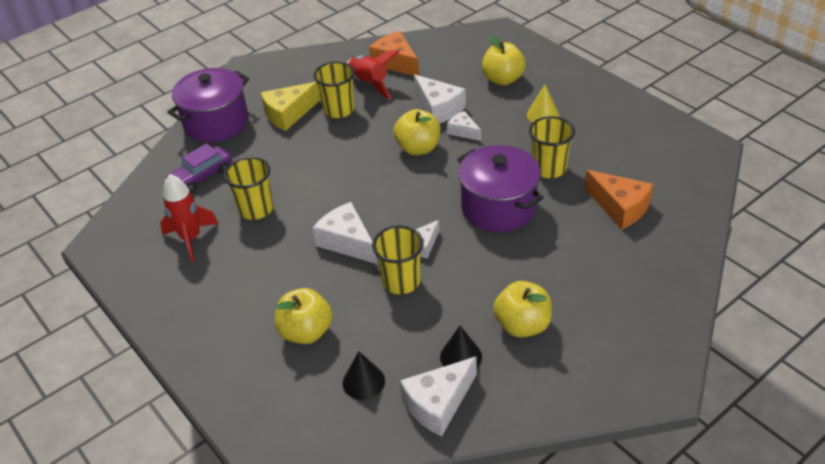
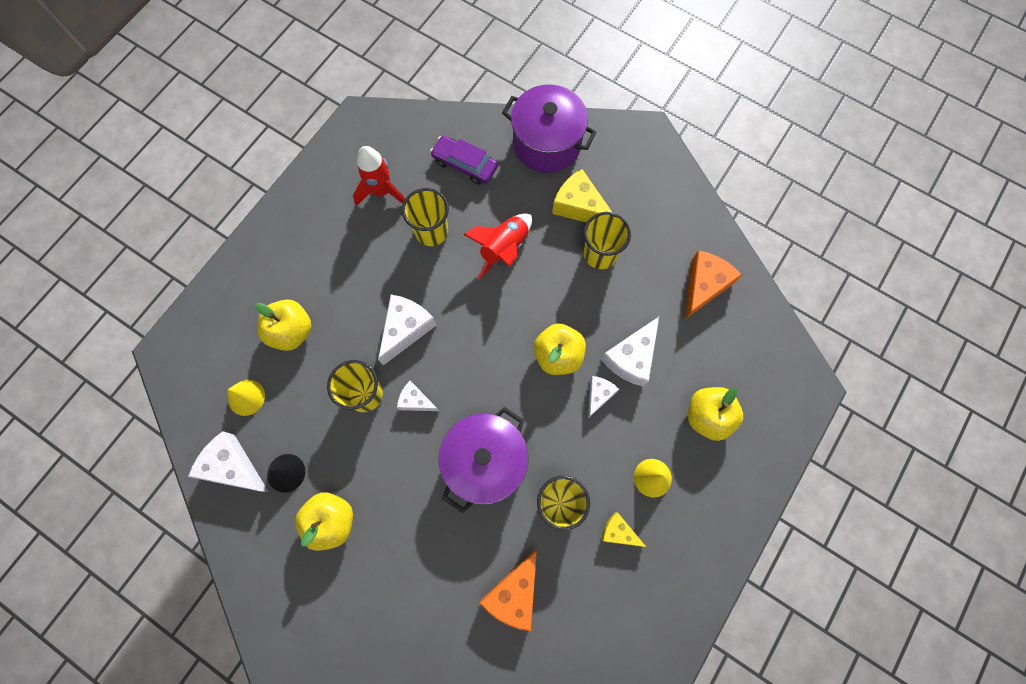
camera: 70 degrees right, 30 degrees up
black cone [343,351,385,400] -> yellow cone [228,380,265,416]
red rocket [347,50,400,99] -> red rocket moved to [463,214,532,280]
none -> yellow cheese [601,512,646,547]

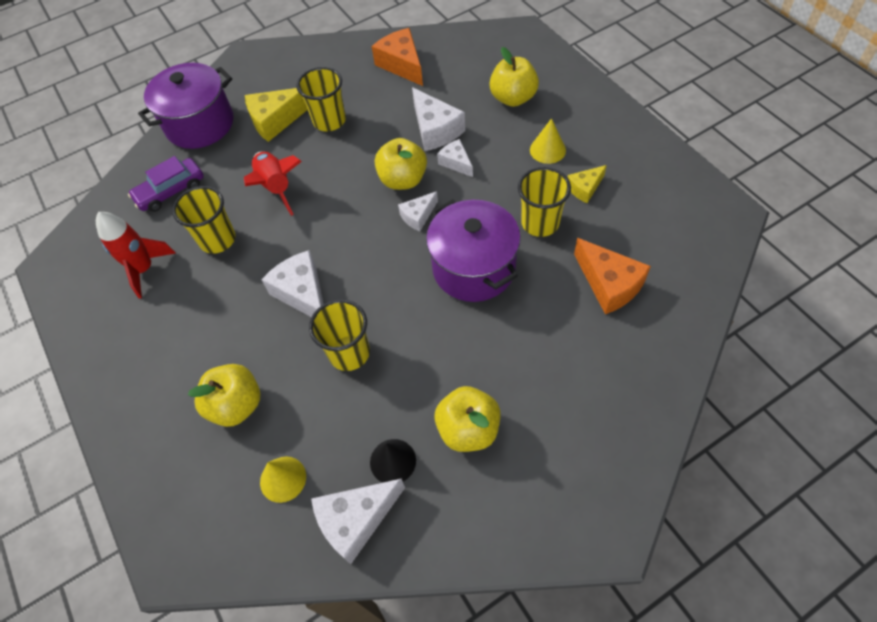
camera: 60 degrees left, 15 degrees down
white cheese [397,381,439,411] -> white cheese moved to [398,191,438,231]

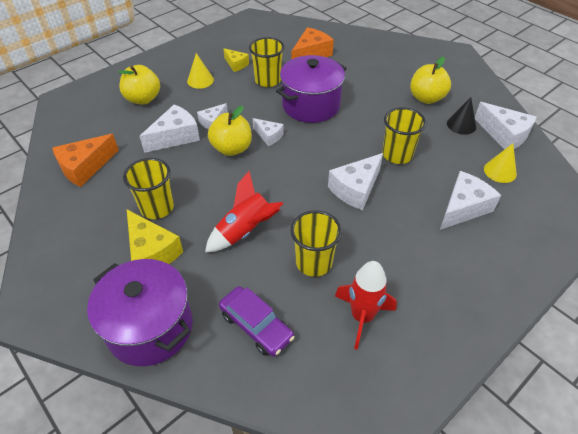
camera: 105 degrees left, 10 degrees down
yellow apple [188,364,260,427] -> white cheese [440,171,501,230]

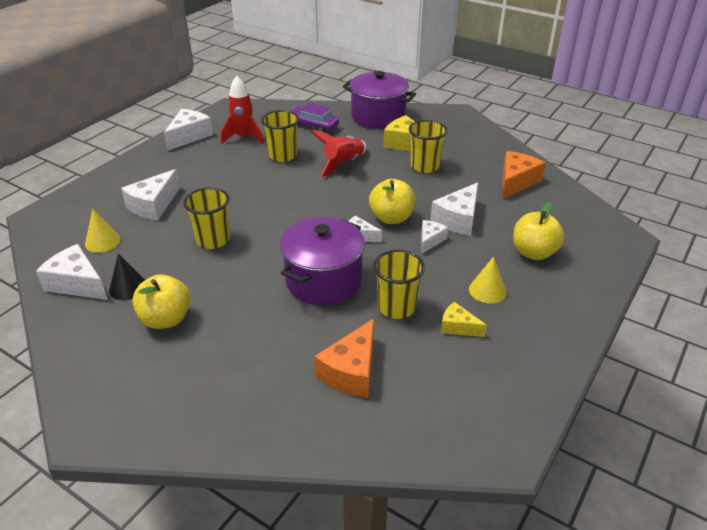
camera: 165 degrees right, 10 degrees down
white cheese [328,153,383,210] -> white cheese moved to [164,109,213,151]

